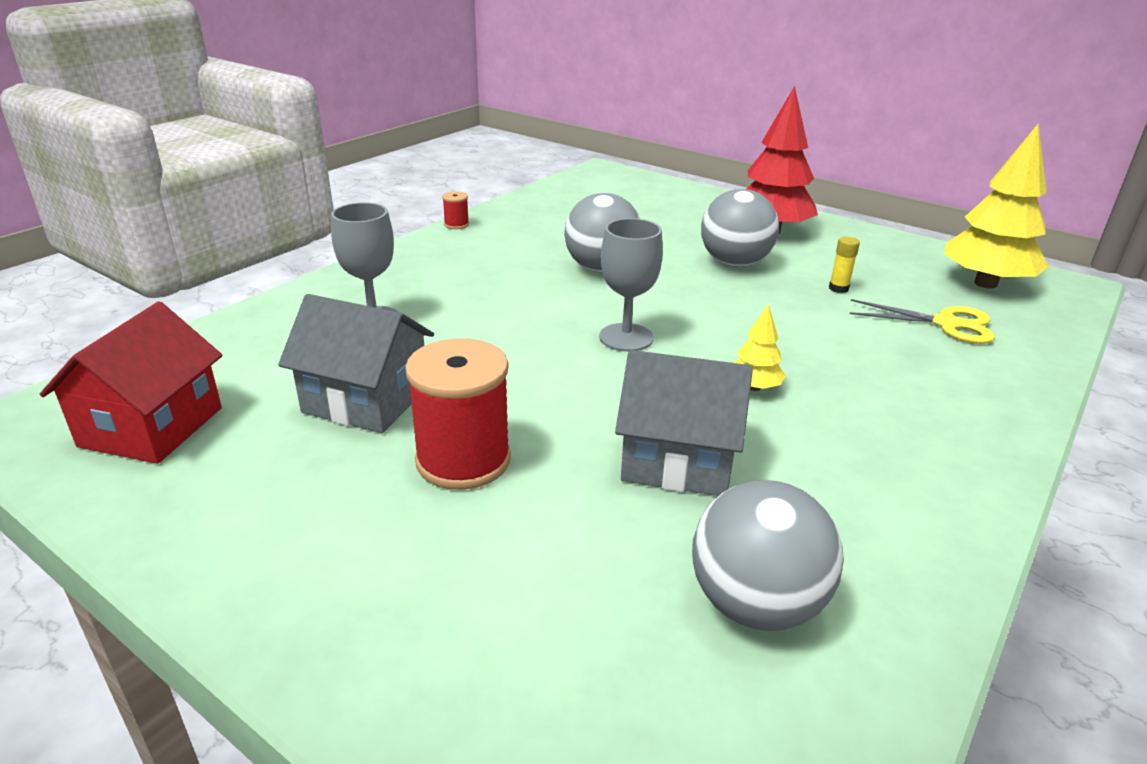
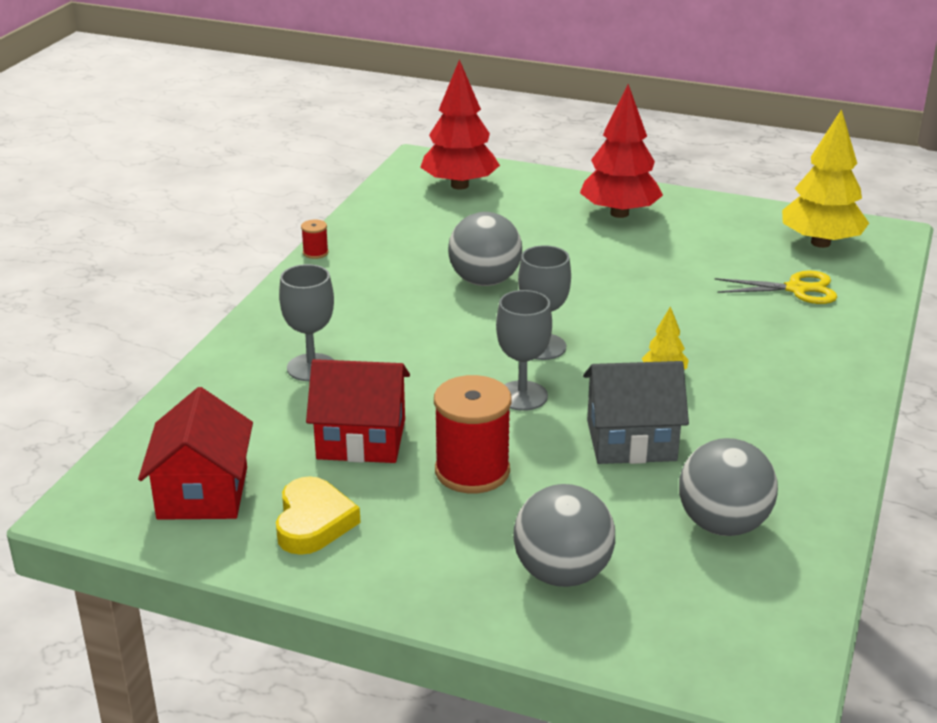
camera: 15 degrees left, 0 degrees up
grey house [278,294,434,433] -> red house [306,359,410,463]
grey ball [701,189,779,267] -> grey ball moved to [513,484,615,587]
yellow glue stick [829,236,860,293] -> none
none -> yellow heart [276,476,361,555]
none -> red tree [420,59,500,190]
none -> grey goblet [496,290,552,411]

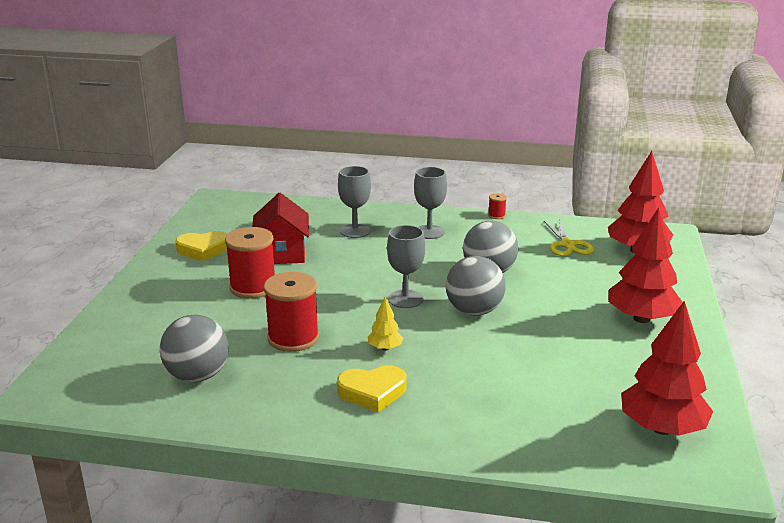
camera: 80 degrees right, 5 degrees down
red house [138,387,253,520] -> none
grey goblet [496,290,552,411] -> grey goblet moved to [414,167,447,239]
grey ball [513,484,615,587] -> grey ball moved to [446,256,506,316]
grey house [583,361,689,464] -> red spool [264,272,319,352]
yellow scissors [715,271,837,304] -> yellow scissors moved to [544,219,594,256]
yellow tree [782,109,869,248] -> red tree [621,301,713,436]
none -> yellow heart [337,365,407,412]

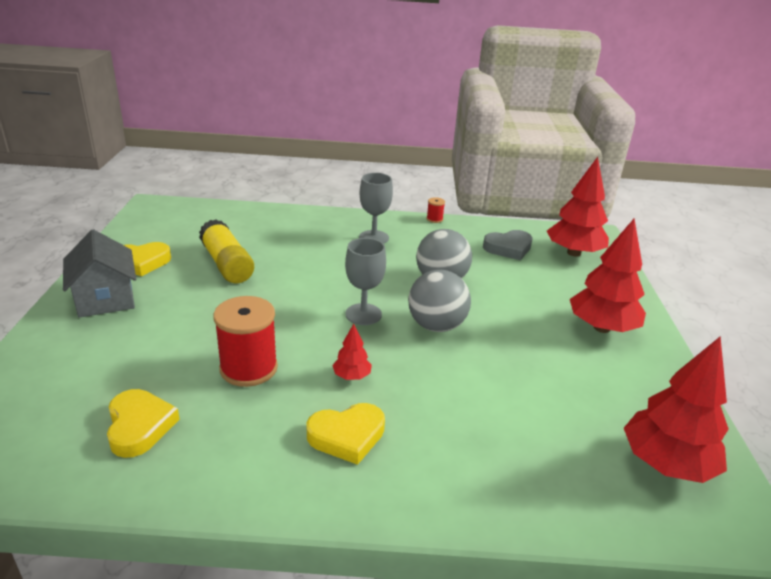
camera: 10 degrees left, 5 degrees up
grey ball [160,315,229,382] -> yellow heart [107,389,180,458]
red spool [225,227,275,299] -> none
red house [252,193,309,264] -> yellow glue stick [199,219,254,283]
grey goblet [338,166,371,238] -> none
yellow tree [368,297,403,351] -> red tree [332,324,372,380]
yellow scissors [544,219,594,256] -> grey heart [483,230,533,260]
none -> grey house [63,229,136,318]

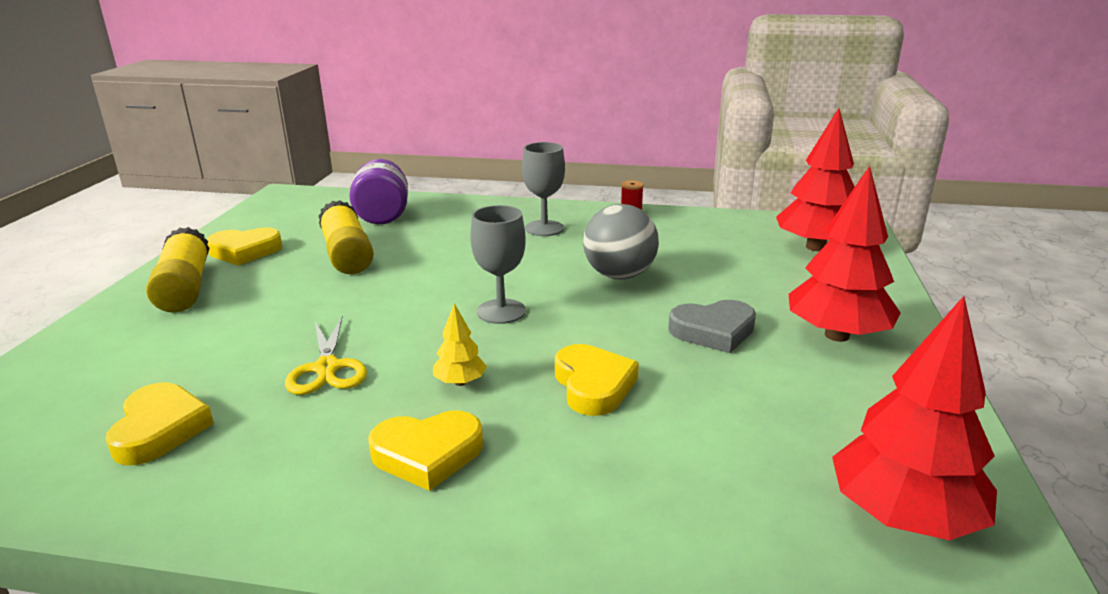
camera: 10 degrees right, 5 degrees down
grey house [63,229,136,318] -> yellow glue stick [146,227,209,313]
red spool [213,296,278,387] -> yellow scissors [285,316,367,395]
red tree [332,324,372,380] -> yellow tree [433,303,487,386]
grey ball [408,269,471,332] -> none
grey heart [483,230,533,260] -> grey heart moved to [668,300,756,353]
none -> purple jar [349,159,408,224]
none -> yellow heart [555,344,639,416]

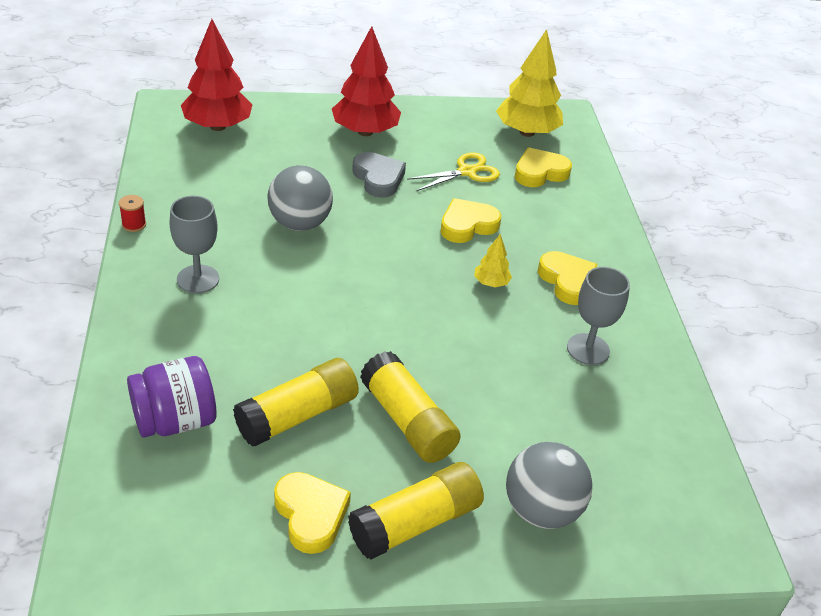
camera: 110 degrees left, 15 degrees up
yellow heart [105,382,214,465] -> yellow heart moved to [515,148,572,187]
yellow scissors [285,316,367,395] -> yellow scissors moved to [407,152,500,191]
grey goblet [470,205,526,324] -> grey goblet moved to [567,267,630,365]
red tree [832,296,997,540] -> yellow tree [496,29,563,137]
none -> yellow glue stick [360,351,461,463]
none -> grey ball [506,442,593,529]

